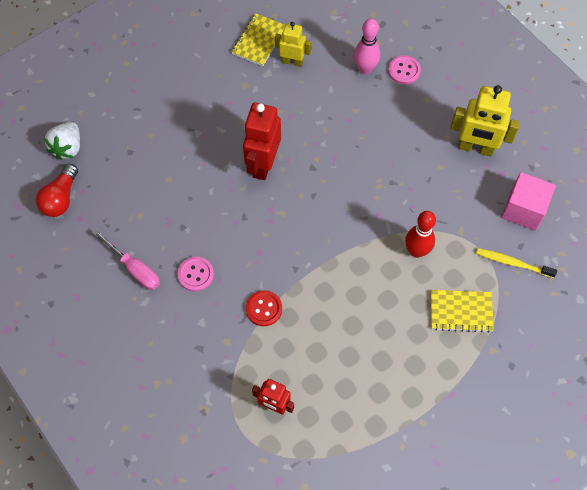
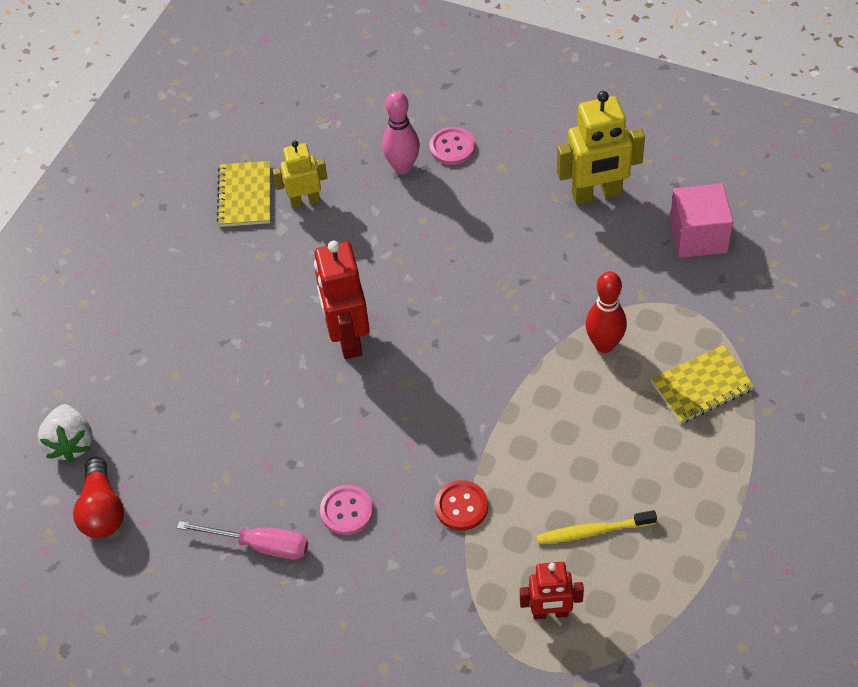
camera: 25 degrees left, 10 degrees down
yellow toothbrush [476,248,557,278] -> yellow toothbrush moved to [536,510,657,544]

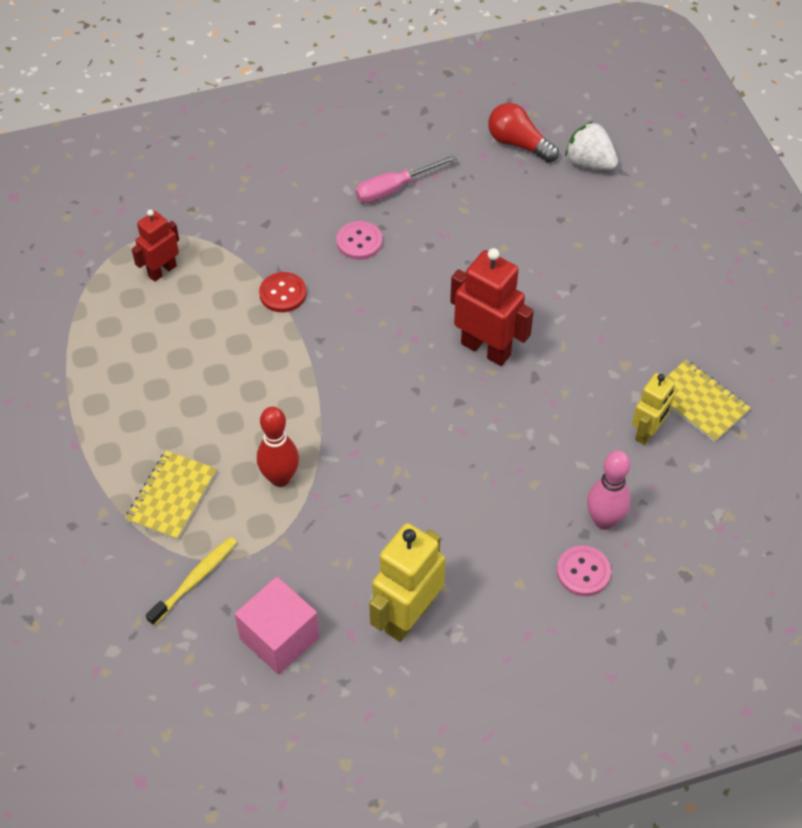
camera: 135 degrees right, 0 degrees up
yellow toothbrush [536,510,657,544] -> yellow toothbrush moved to [146,537,237,626]

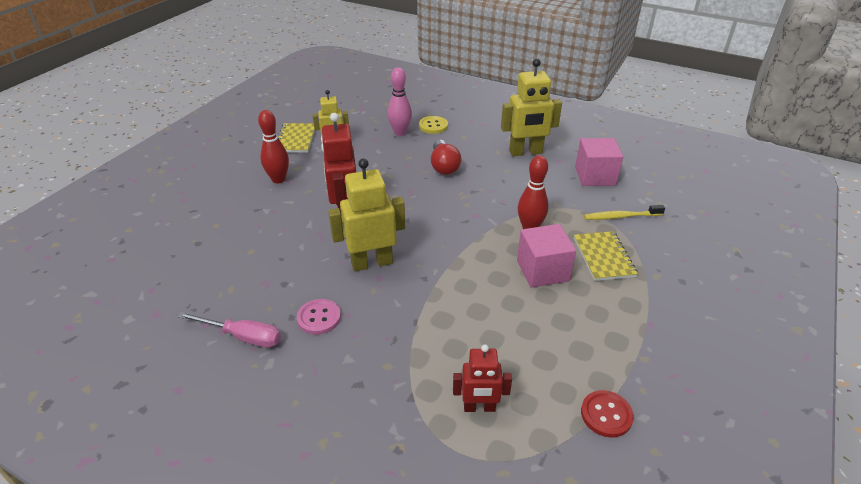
camera: 135 degrees left, 15 degrees down
yellow notebook [125,451,217,540] -> yellow notebook turned 75 degrees counterclockwise [574,231,638,281]
red button [259,272,307,312] -> red button moved to [581,390,634,438]
red light bulb [488,103,559,163] -> red light bulb moved to [431,140,461,175]
pink button [557,546,611,596] -> yellow button [419,116,448,134]
white strawberry [565,121,618,170] -> none
none -> red bowling pin [258,110,289,183]
none -> yellow robot [328,158,405,271]
none -> pink cube [517,224,576,288]

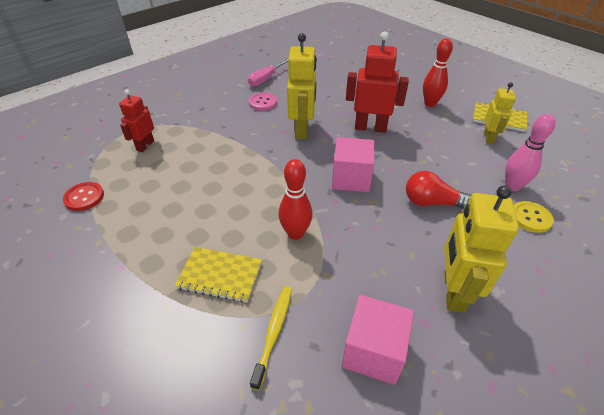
camera: 110 degrees right, 5 degrees up
pink cube [517,224,576,288] -> pink cube moved to [332,137,374,192]

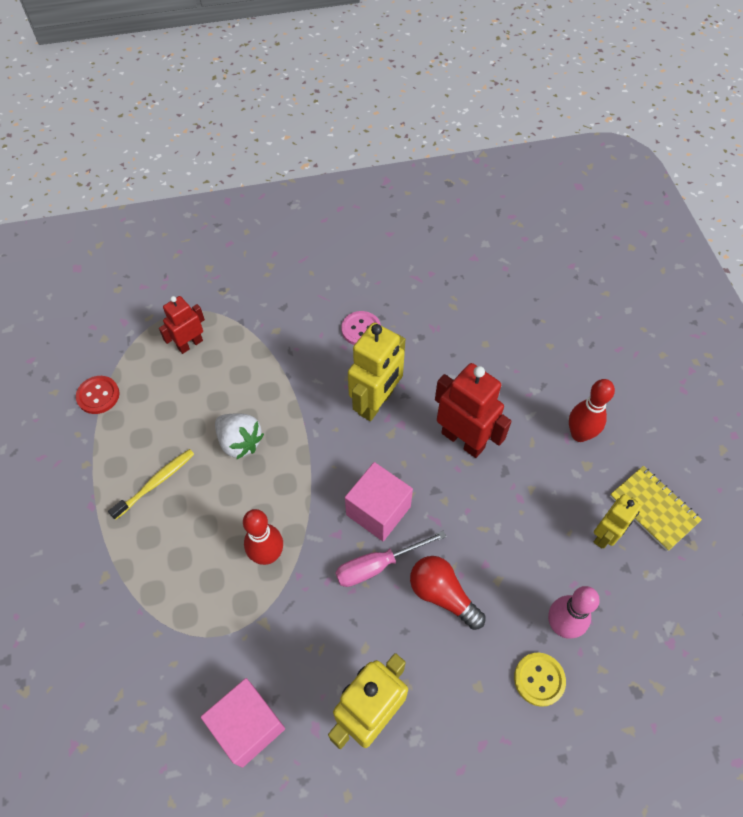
camera: 30 degrees right, 15 degrees up
yellow notebook [175,247,262,303] -> none
pink screwdriver [248,58,289,87] -> pink screwdriver moved to [335,531,446,587]
yellow toothbrush [250,286,292,390] -> yellow toothbrush moved to [108,449,194,520]
none -> white strawberry [215,414,264,460]

